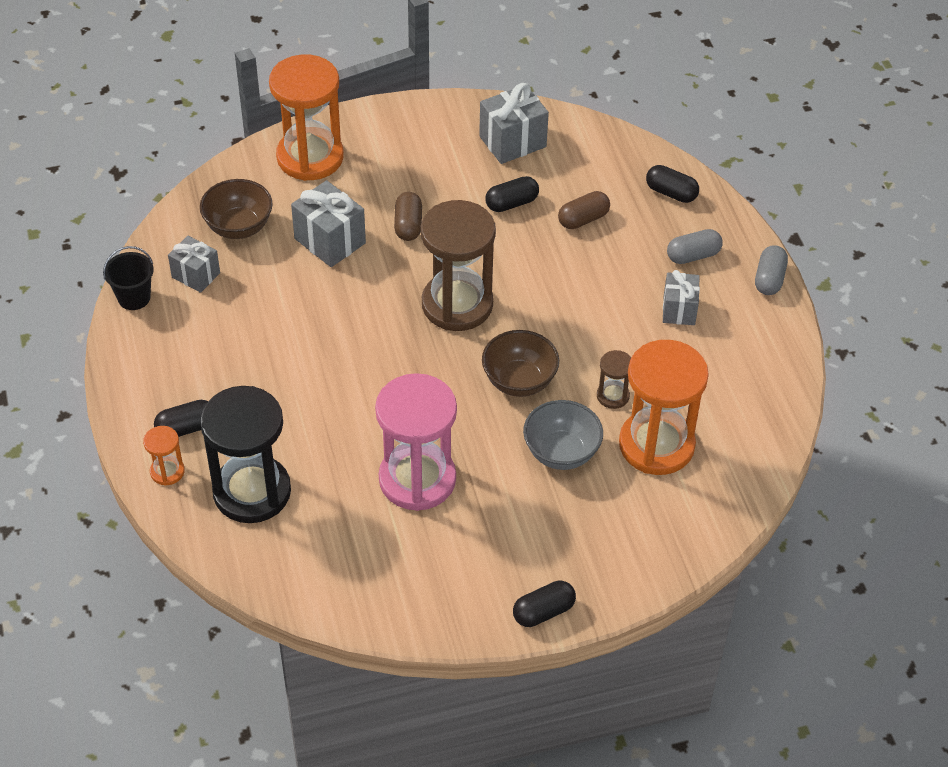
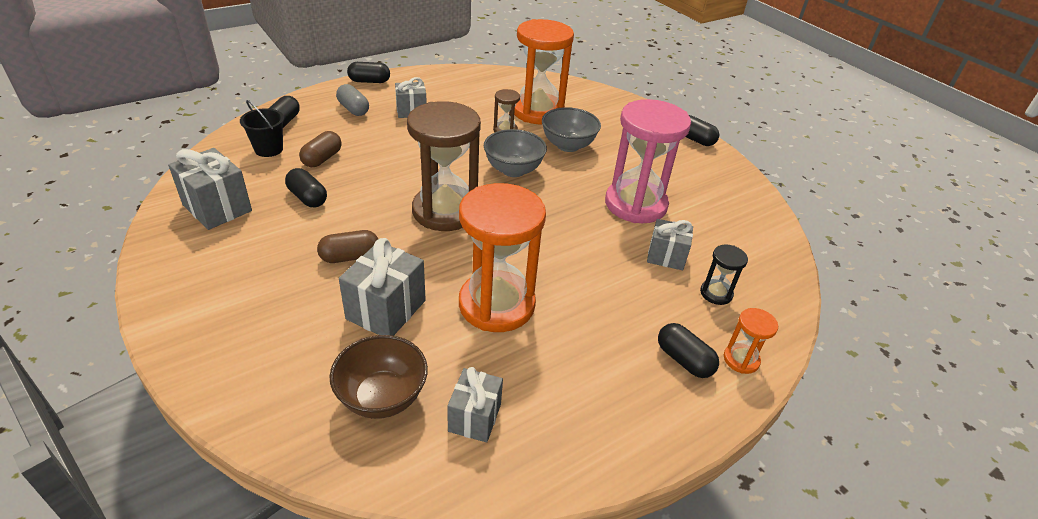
camera: 110 degrees left, 10 degrees down
black bucket [103,246,154,310] -> black bucket moved to [240,100,284,157]
black hourglass [200,386,291,523] -> black hourglass [700,244,748,305], size x0.44
orange hourglass [269,55,344,181] -> orange hourglass moved to [459,183,546,332]
brown bowl [482,330,559,397] -> grey bowl [484,129,547,177]
brown capsule [558,191,610,229] -> brown capsule turned 75 degrees clockwise [299,131,342,167]
grey capsule [755,245,788,295] -> black capsule [347,62,390,83]
none -> grey gift [647,219,693,270]

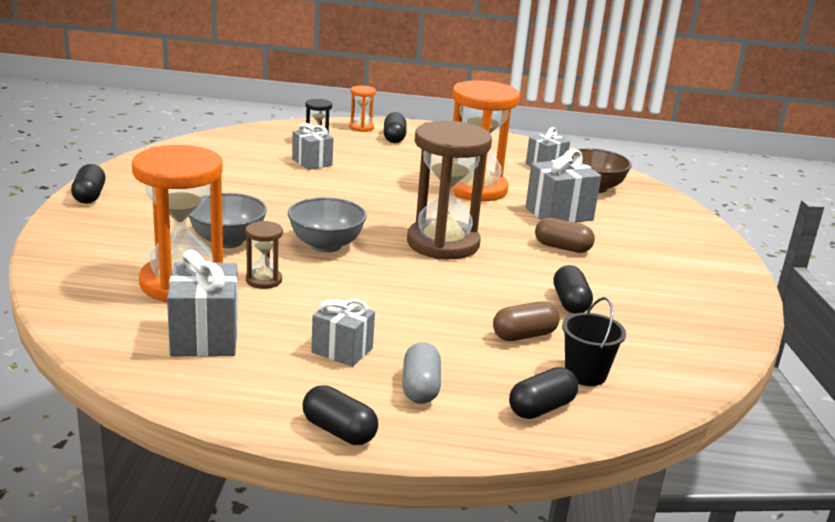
camera: 140 degrees left, 15 degrees down
grey gift [168,148,252,230] -> grey gift moved to [167,250,238,357]
pink hourglass [605,99,691,223] -> none

